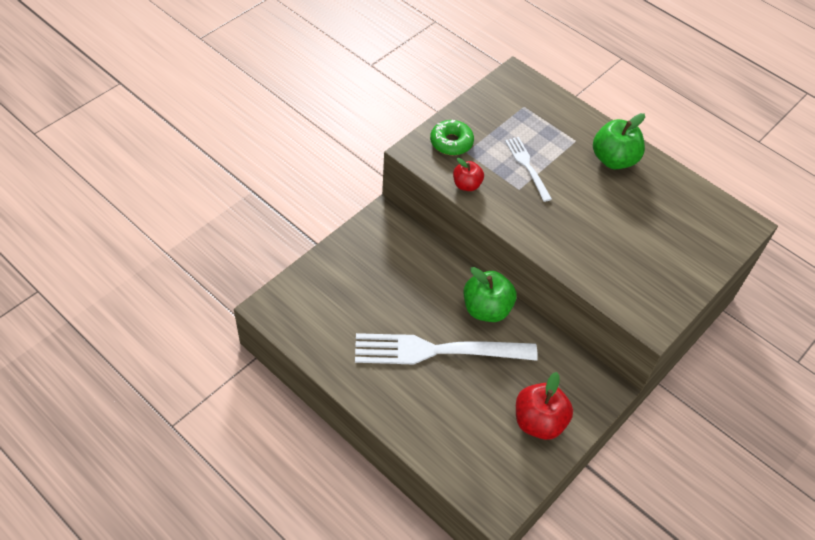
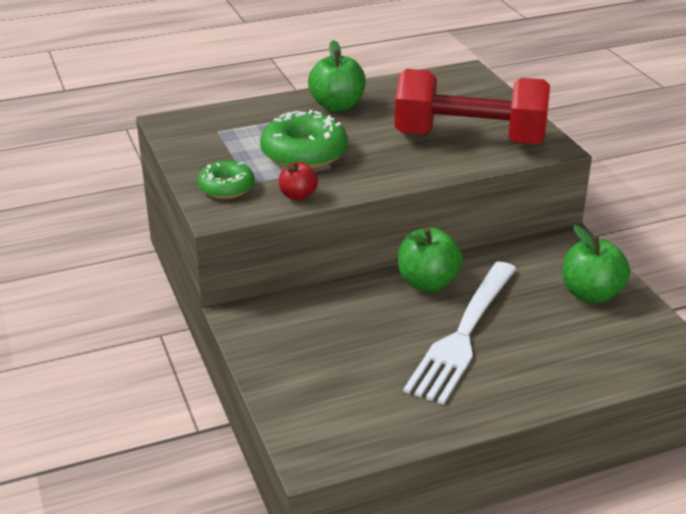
camera: 60 degrees left, 20 degrees down
white fork [505,137,552,202] -> green donut [260,110,348,169]
red apple [516,372,573,440] -> green apple [563,225,630,303]
none -> red dumbbell [395,69,550,145]

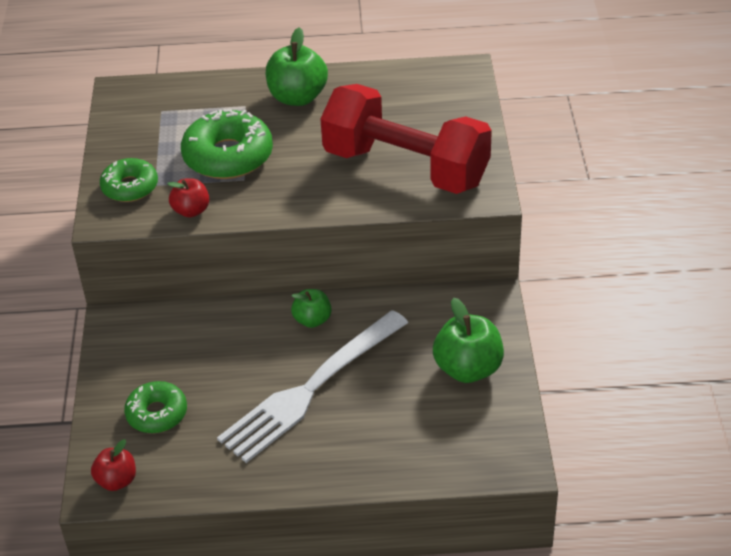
camera: 20 degrees right, 10 degrees up
green apple [398,228,463,292] -> green apple [291,289,332,328], size x0.59
none -> red apple [91,439,136,491]
none -> green donut [124,381,187,433]

